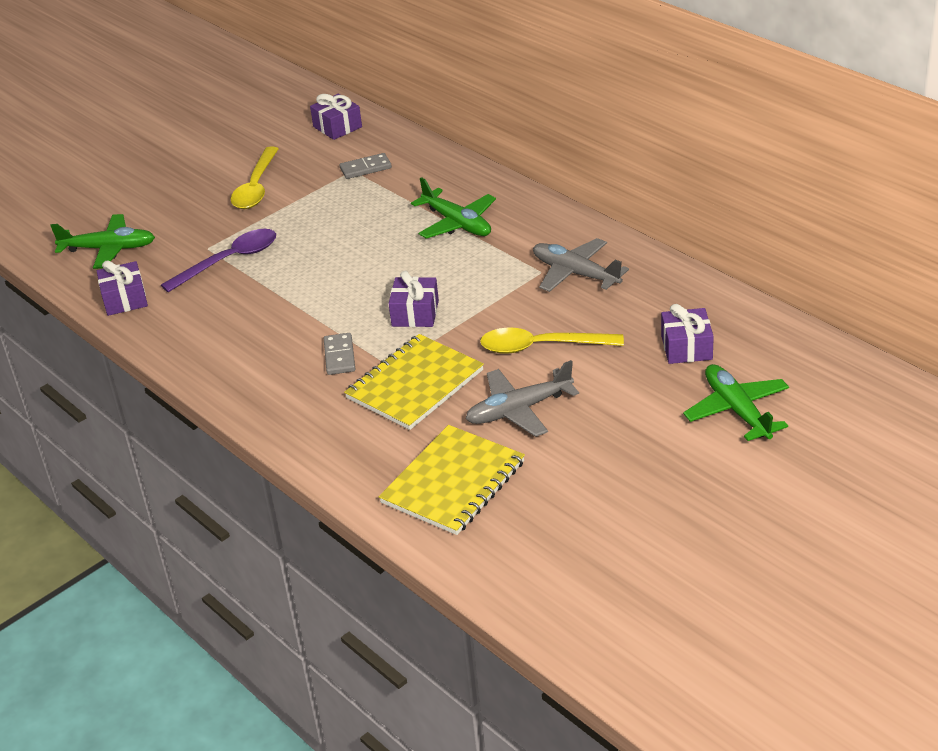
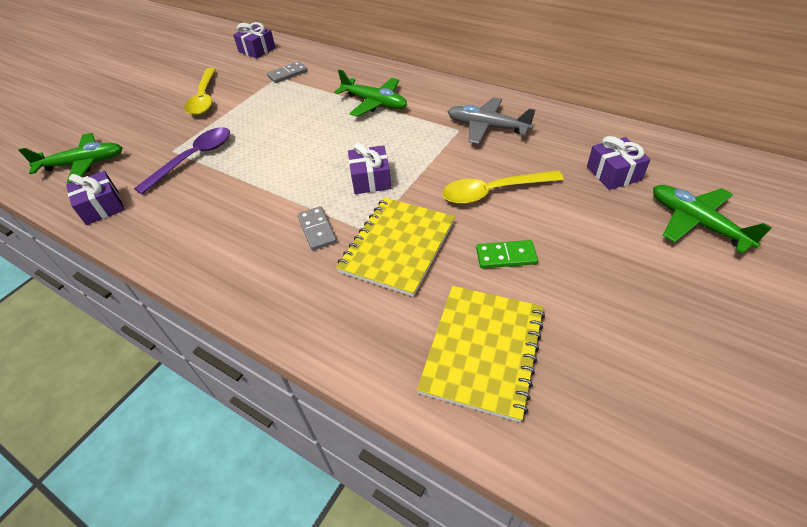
camera: 15 degrees left, 10 degrees up
grey plane [466,360,579,437] -> green domino [476,240,538,269]

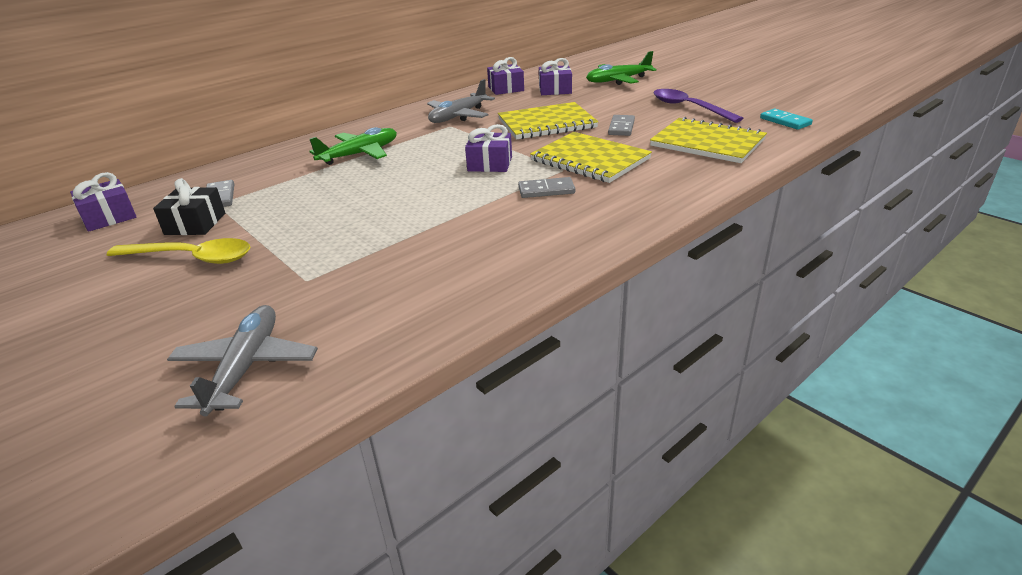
camera: 75 degrees left, 15 degrees down
green plane [18,133,122,184] -> grey plane [167,305,318,416]
purple gift [66,171,125,225] -> purple gift moved to [487,57,524,95]
purple spoon [134,127,230,195] -> purple spoon moved to [653,89,743,123]
yellow spoon [442,170,564,204] -> yellow notebook [498,102,598,139]
green domino [476,240,538,269] -> grey domino [608,115,635,136]
none -> black gift [153,178,225,235]
none -> turquoise domino [760,109,813,130]

